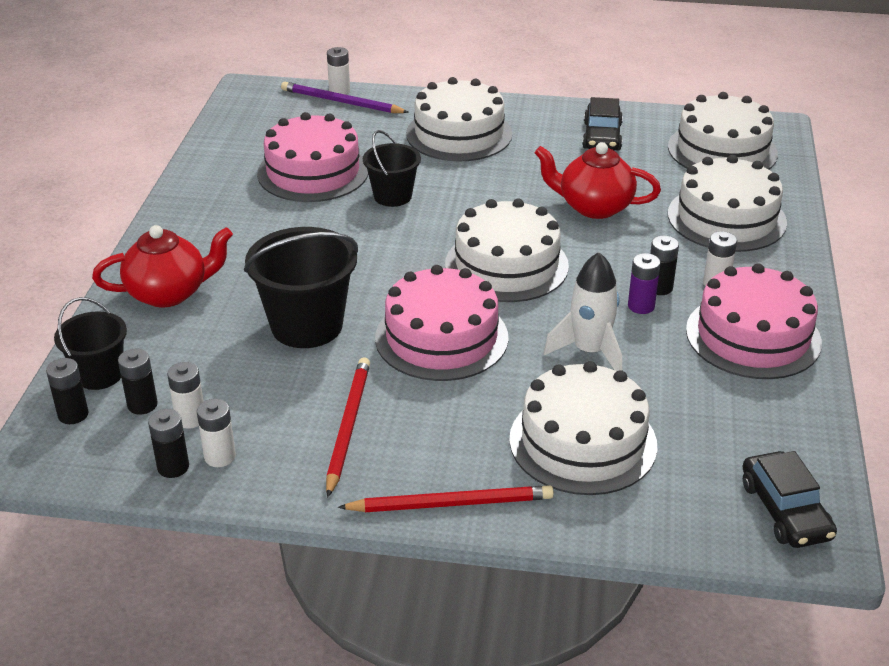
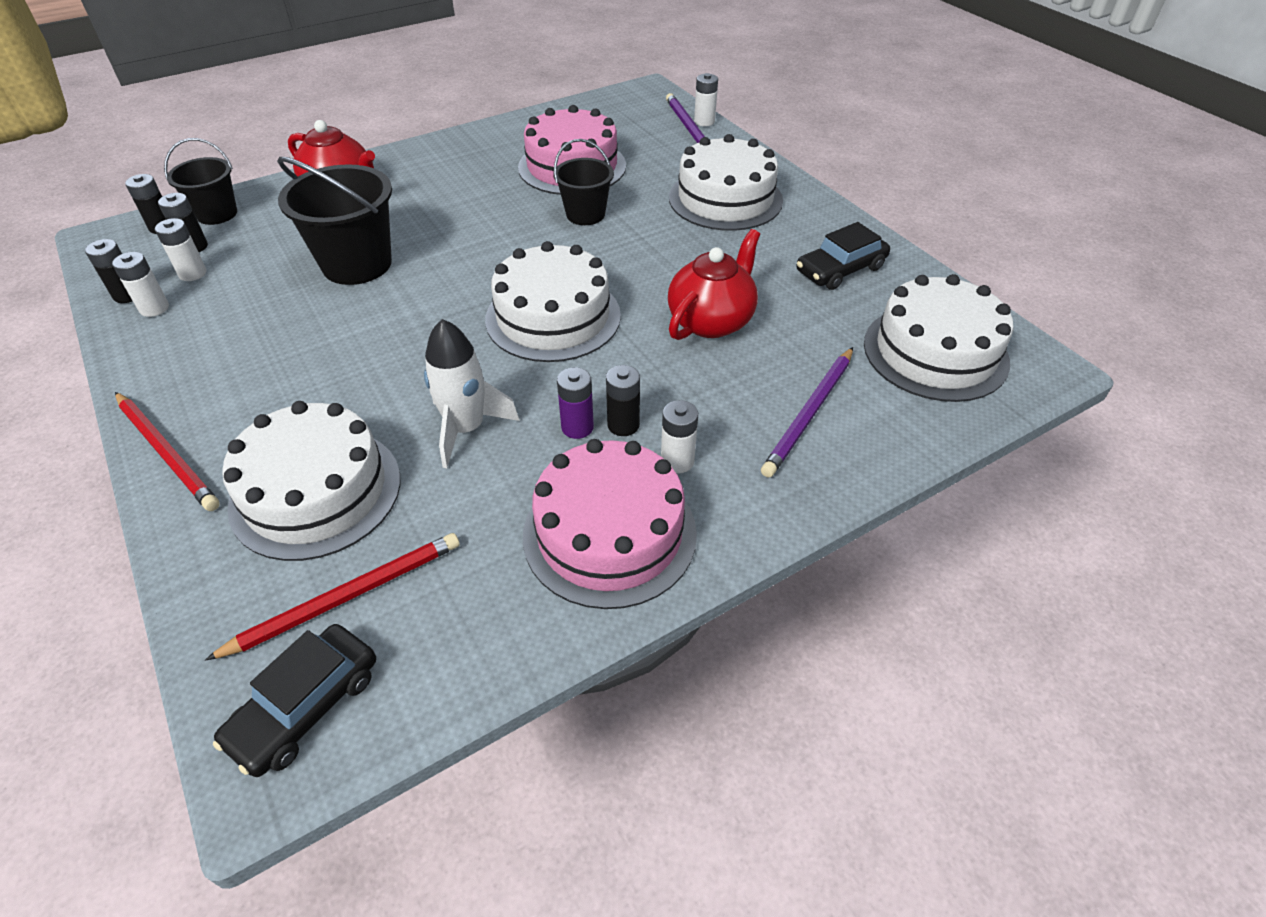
camera: 50 degrees right, 10 degrees up
red pencil [326,357,370,497] -> red pencil moved to [205,533,460,661]
pink cake [375,265,508,381] -> none
red teapot [535,142,661,219] -> red teapot turned 60 degrees clockwise [668,229,760,340]
white cake [668,155,787,252] -> purple pencil [761,347,853,478]

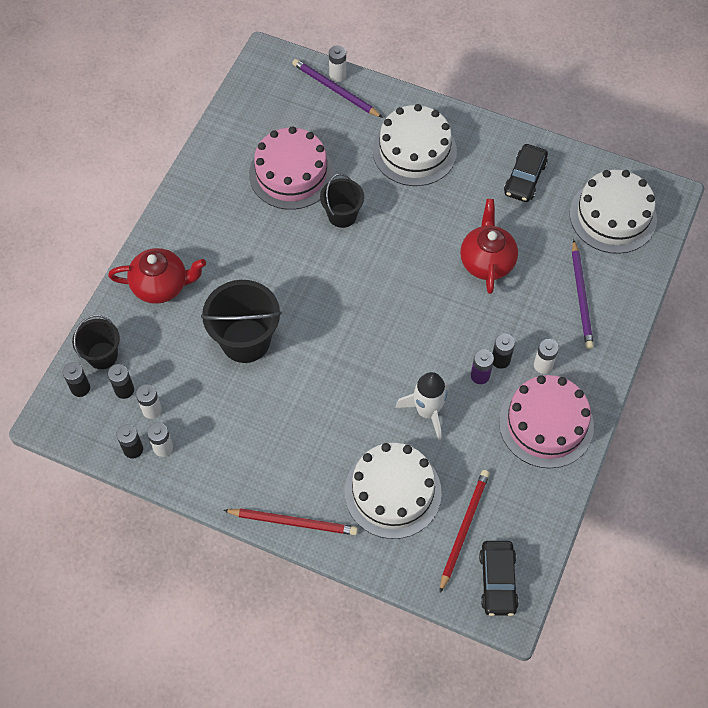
camera: 35 degrees left, 15 degrees up
white cake [485,241,621,362] -> none

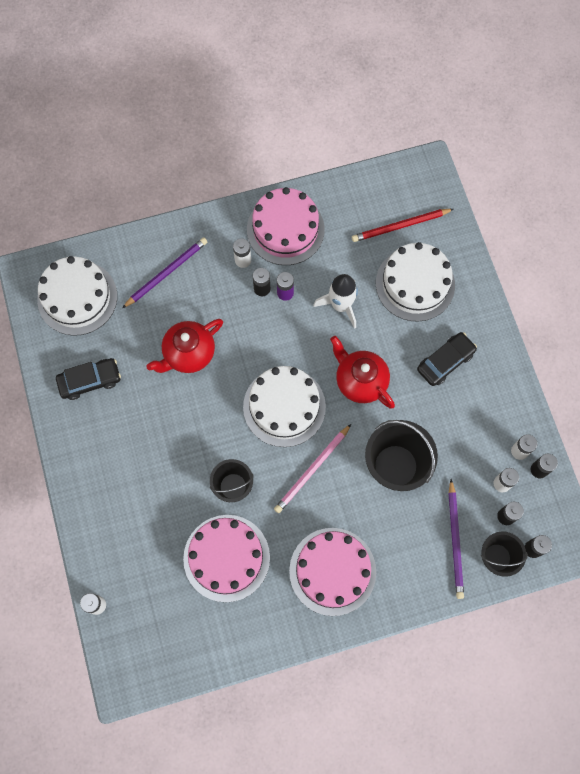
camera: 130 degrees left, 10 degrees up
red teapot [108,248,206,304] -> red teapot moved to [330,336,395,409]
red pencil [223,508,358,535] -> none
purple pencil [292,59,383,118] -> purple pencil moved to [449,479,464,599]
white cake [373,104,457,186] -> white cake moved to [243,366,326,447]
black car [479,541,519,616] -> black car moved to [417,332,477,386]
none -> pink pencil [274,424,351,513]
none -> pink cake [289,528,376,616]

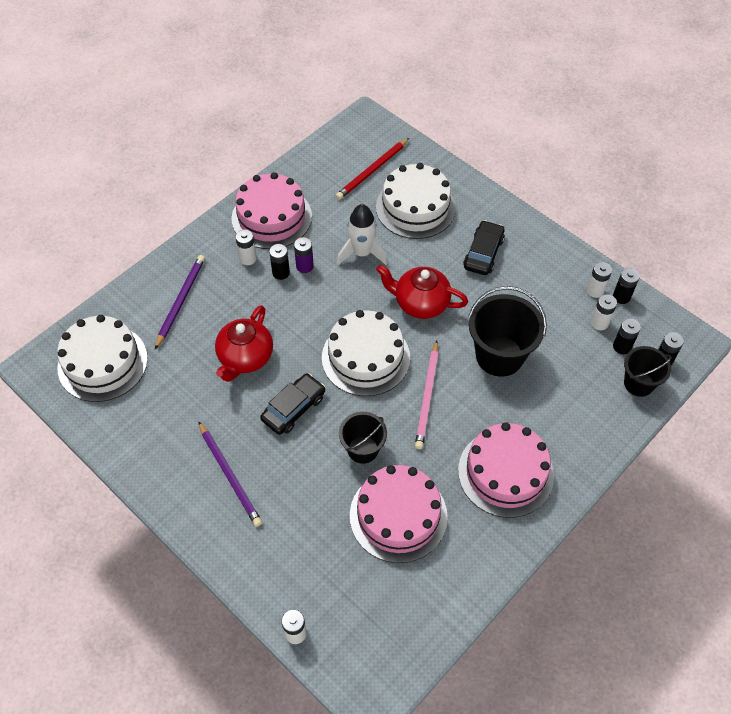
camera: 30 degrees left, 15 degrees down
black car [56,358,121,400] -> black car moved to [260,373,325,435]
purple pencil [449,479,464,599] -> purple pencil moved to [198,421,262,527]

